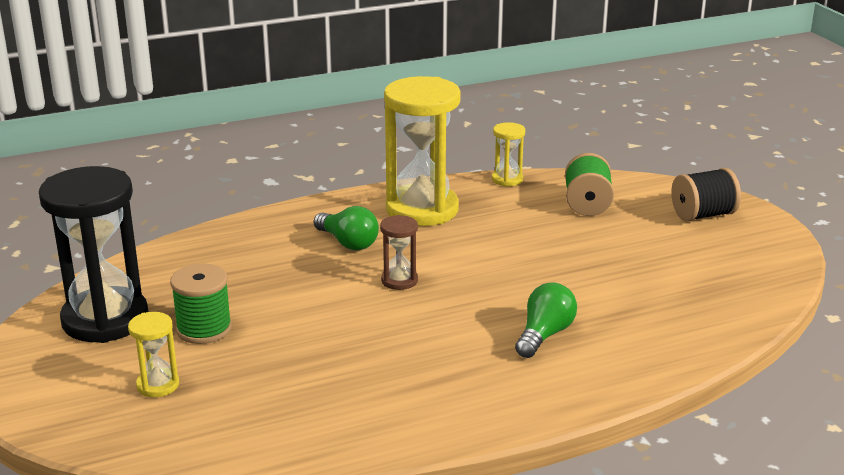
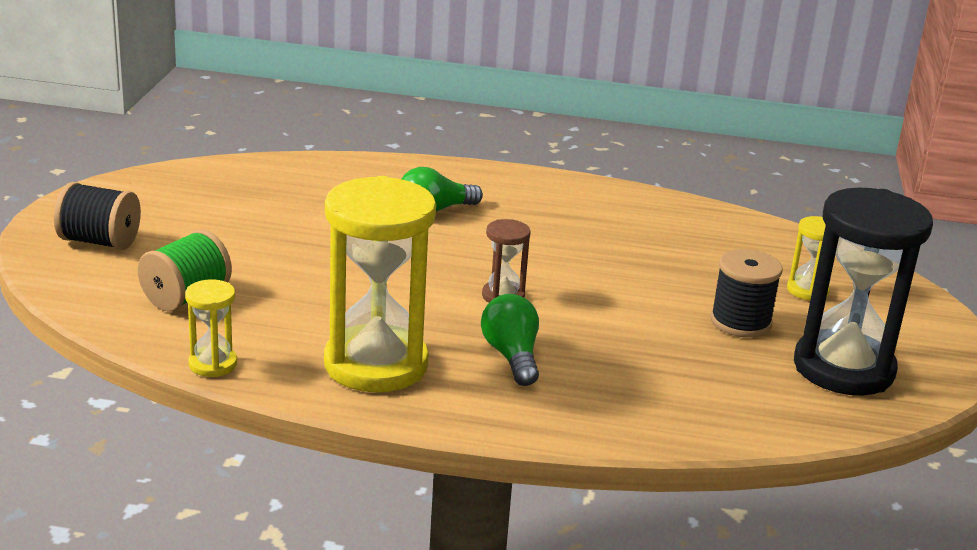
camera: 150 degrees left, 0 degrees up
green spool [170,264,232,344] -> black spool [710,249,782,338]

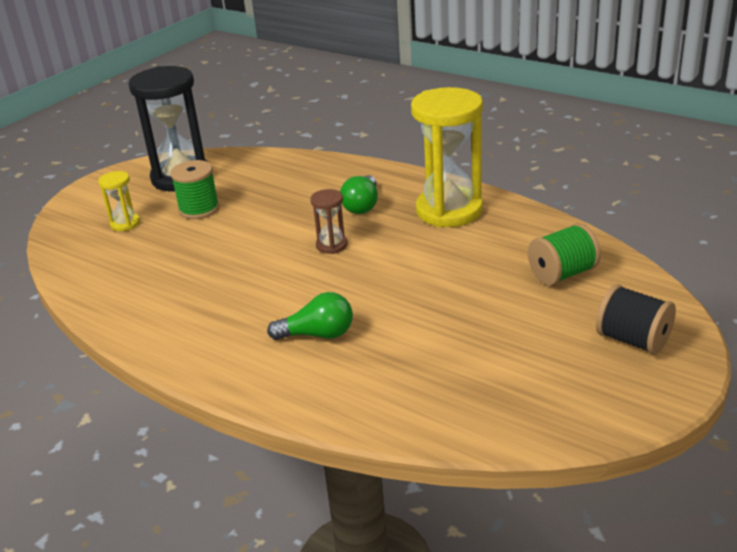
camera: 150 degrees left, 5 degrees up
yellow hourglass [185,279,237,377] -> none
black spool [710,249,782,338] -> green spool [170,160,219,219]

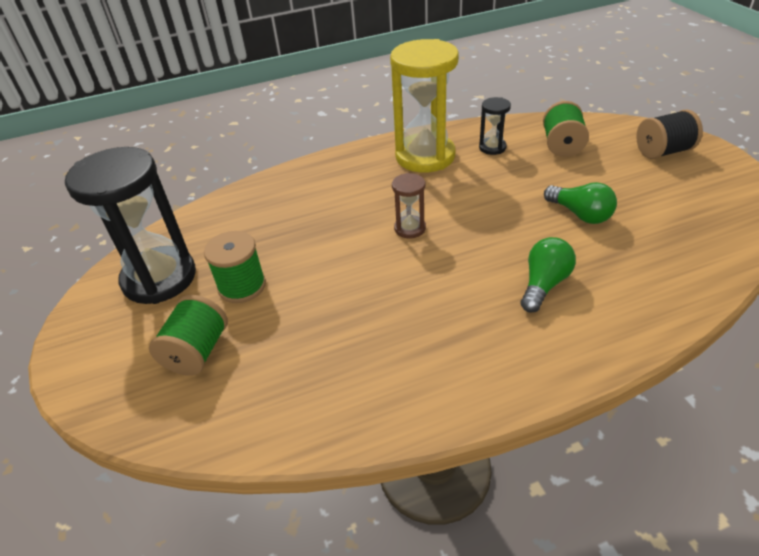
camera: 55 degrees left, 10 degrees up
yellow hourglass [98,171,140,231] -> green spool [149,295,228,376]
green light bulb [340,175,378,214] -> green light bulb moved to [544,182,617,224]
none -> black hourglass [479,97,511,155]

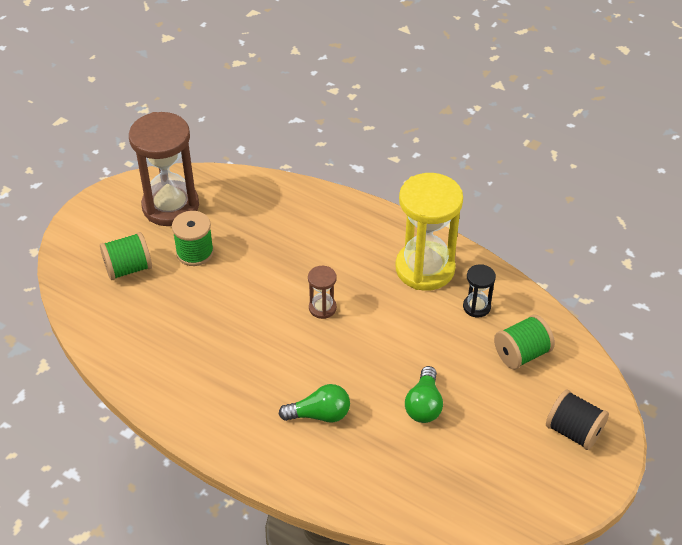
camera: 50 degrees right, 5 degrees up
black hourglass [65,147,196,304] -> brown hourglass [129,112,199,226]

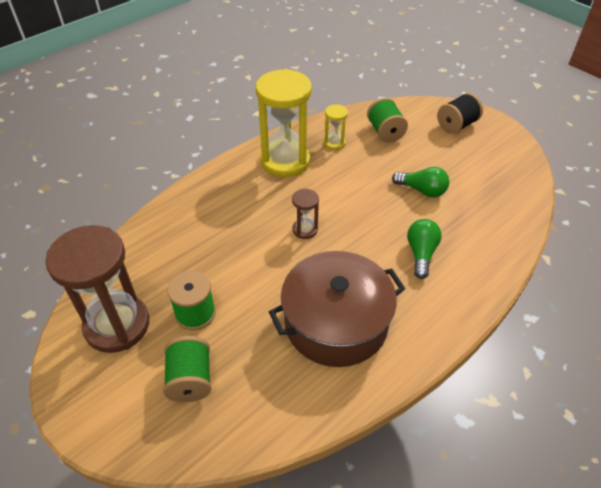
camera: 75 degrees left, 0 degrees up
black hourglass [463,264,496,318] -> yellow hourglass [324,104,348,150]
none -> brown pot [269,251,405,367]

